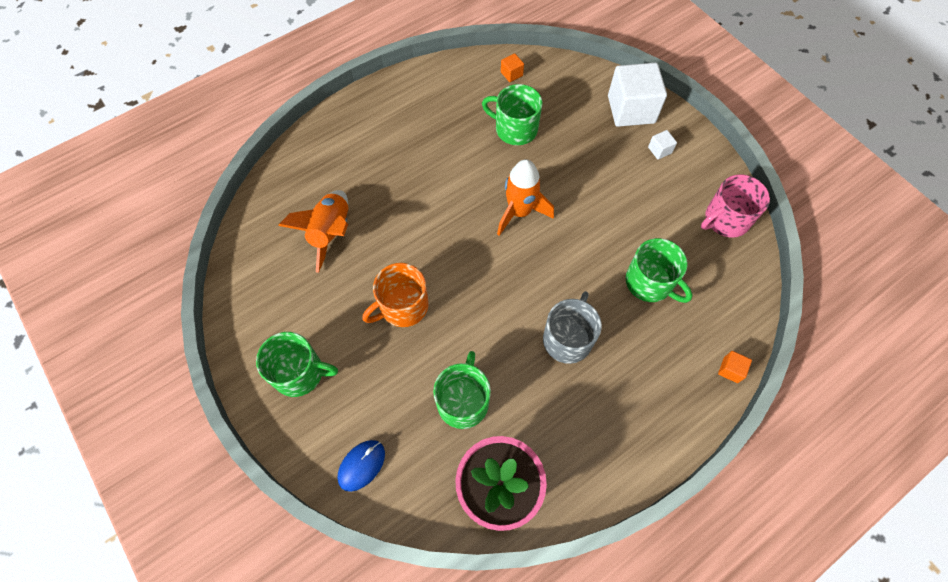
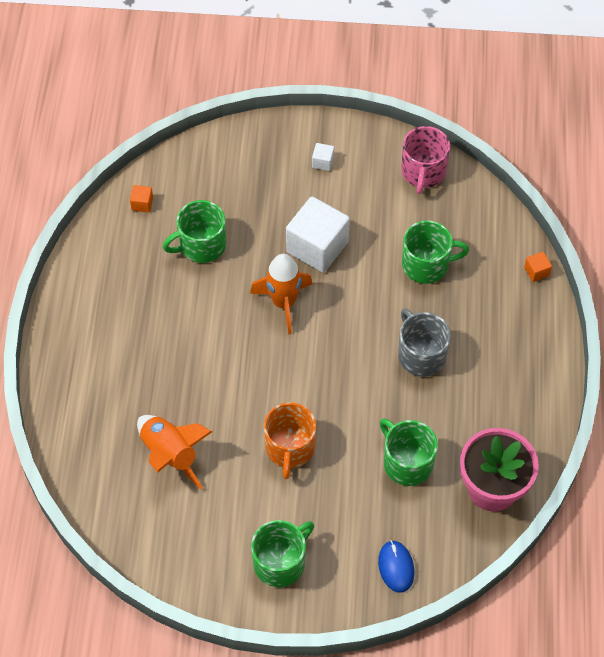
camera: 50 degrees left, 5 degrees down
white cube [608,63,667,127] -> white cube moved to [286,197,350,273]

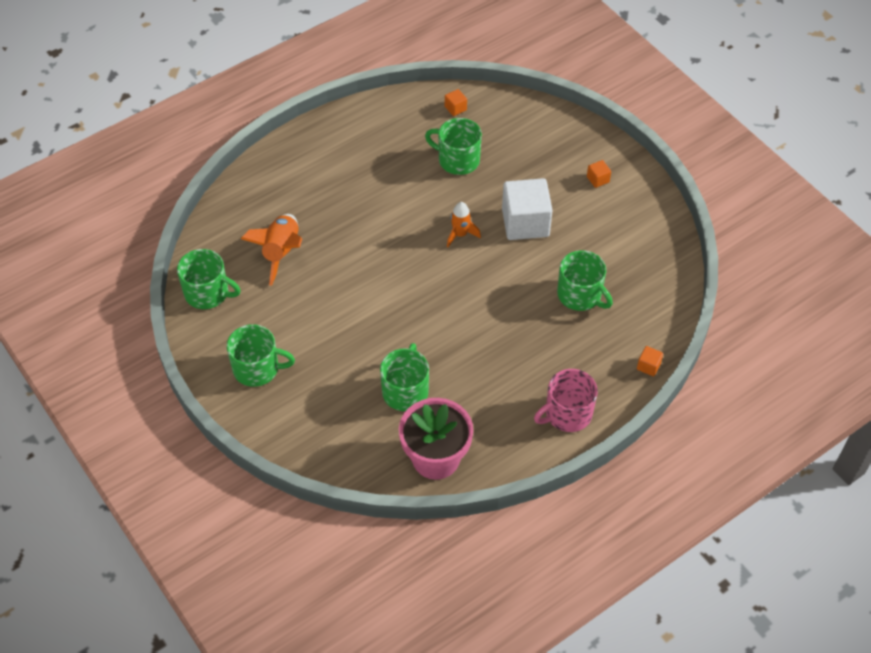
camera: 50 degrees right, 5 degrees down
orange rocket [250,254,313,335] -> orange rocket [447,202,481,247], size x0.63
orange mug [264,403,316,479] -> none
white cube [312,143,334,171] -> orange cube [587,160,611,188]
blue mouse [378,540,415,593] -> none
grey mug [398,308,451,377] -> none
pink mug [401,126,450,194] -> pink mug moved to [534,369,598,432]
none -> green mug [177,249,241,309]

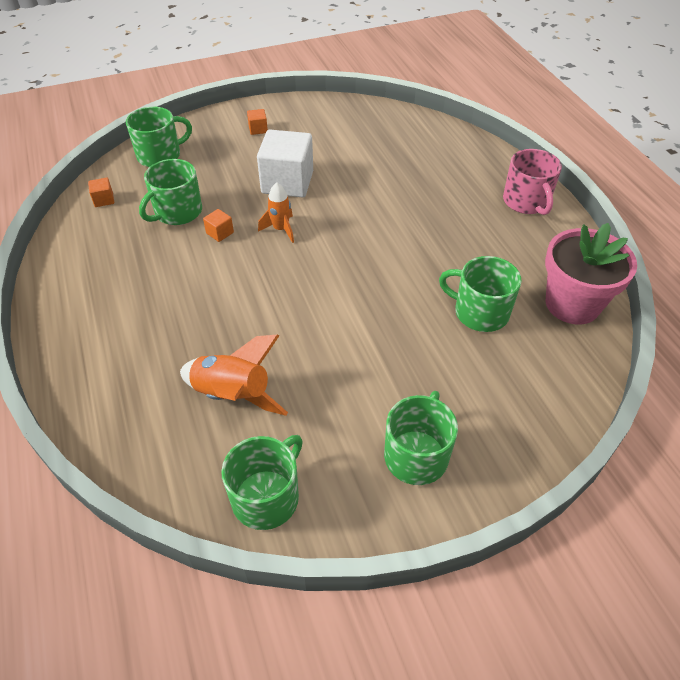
camera: 75 degrees left, 5 degrees down
green mug [557,250,613,311] -> green mug moved to [126,107,192,167]
orange cube [637,346,663,376] -> orange cube moved to [203,209,234,242]

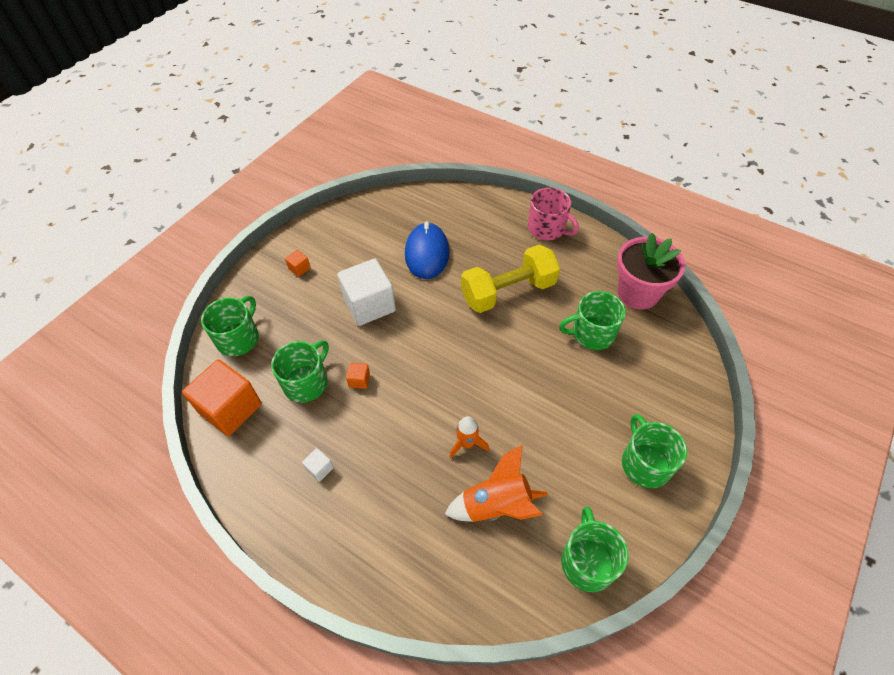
camera: 35 degrees left, 5 degrees up
orange cube [88,177,114,207] -> orange cube [182,359,262,436], size x2.40
green mug [139,159,202,225] -> green mug turned 150 degrees counterclockwise [271,340,329,403]
orange rocket [258,182,294,243] -> orange rocket moved to [449,416,489,459]
none -> white cube [302,448,334,482]
none -> blue mouse [405,221,449,279]
none -> yellow dumbbell [461,245,560,313]

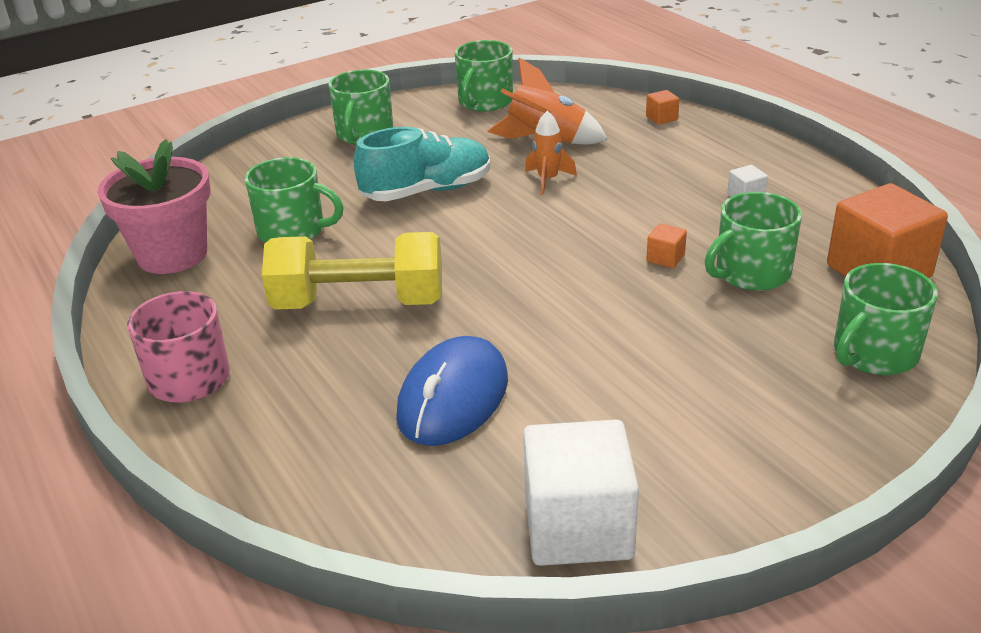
camera: 155 degrees left, 20 degrees down
orange cube [285,250,311,277] -> orange cube moved to [646,90,679,125]
white cube [337,259,396,326] -> white cube moved to [523,420,639,566]
none -> turquoise shoe [353,127,490,201]

